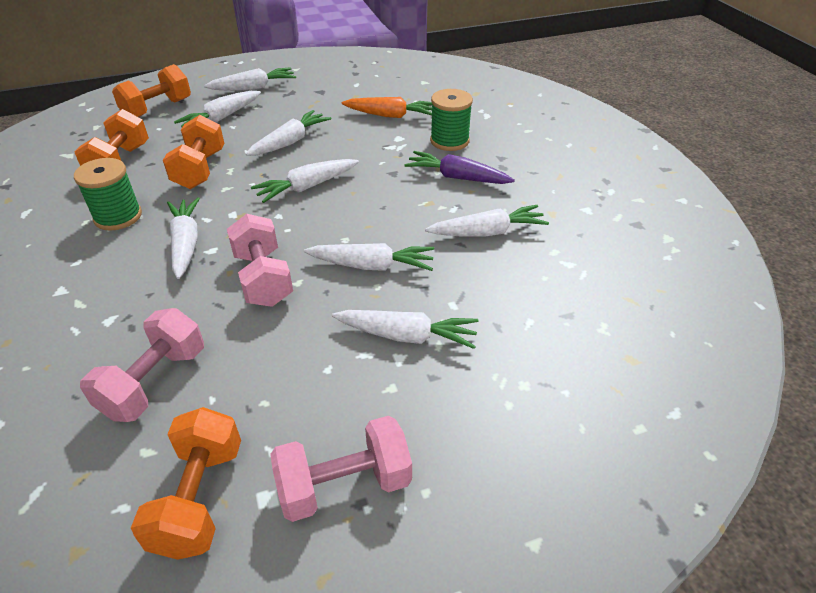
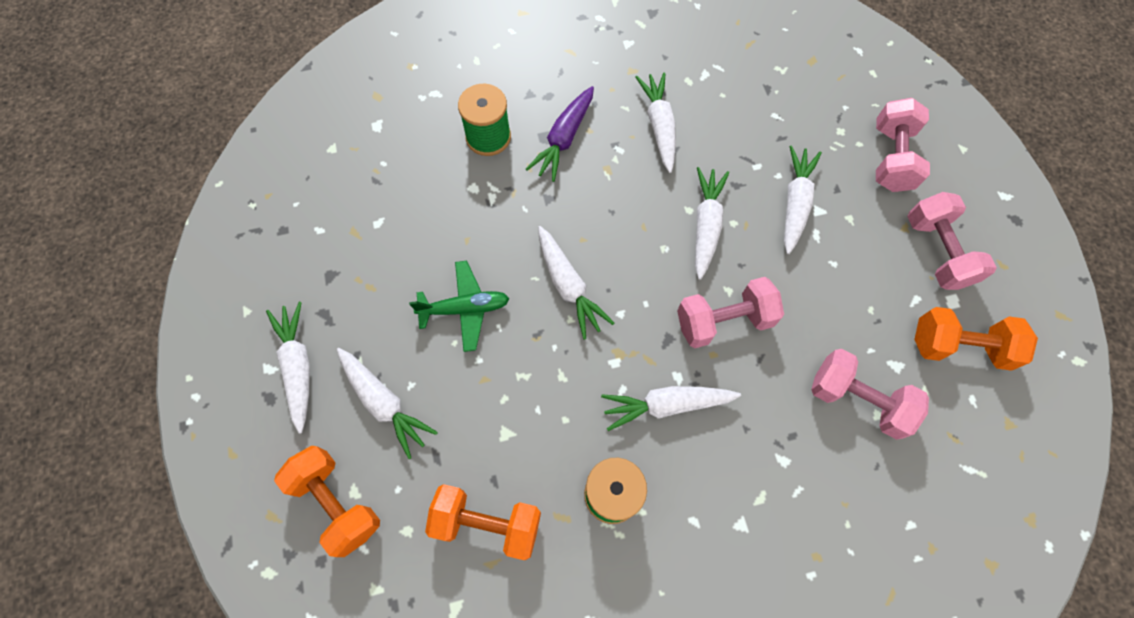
camera: 85 degrees left, 25 degrees up
orange dumbbell [163,115,224,189] -> none
white carrot [246,110,331,156] -> green plane [409,261,509,352]
orange carrot [342,97,432,118] -> none
none -> pink dumbbell [876,98,930,192]

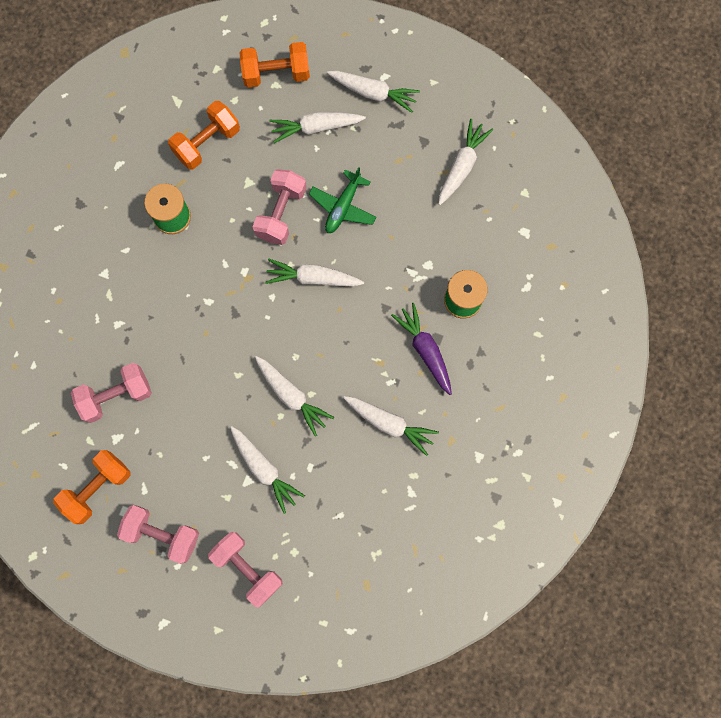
camera: 125 degrees right, 10 degrees up
white carrot [601,386,741,431] -> white carrot moved to [438,119,493,205]
pink dumbbell [677,277,784,348] -> pink dumbbell moved to [252,169,307,245]

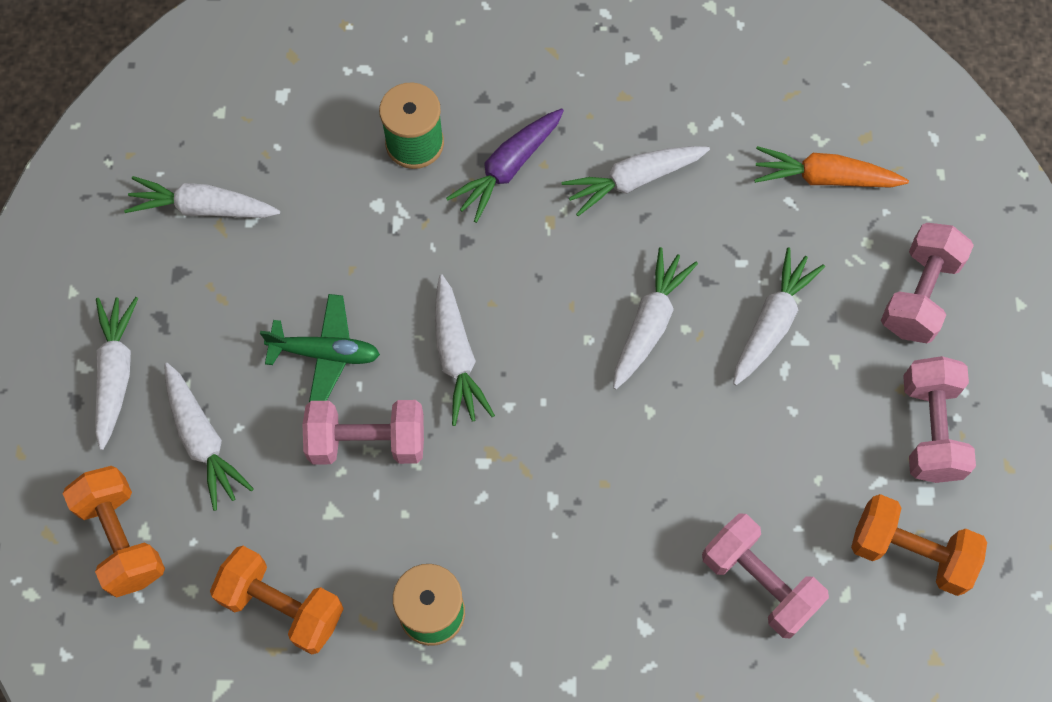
camera: 110 degrees left, 10 degrees down
white carrot [343,396,439,456] -> white carrot turned 120 degrees counterclockwise [562,146,710,216]
none -> orange carrot [754,146,909,188]

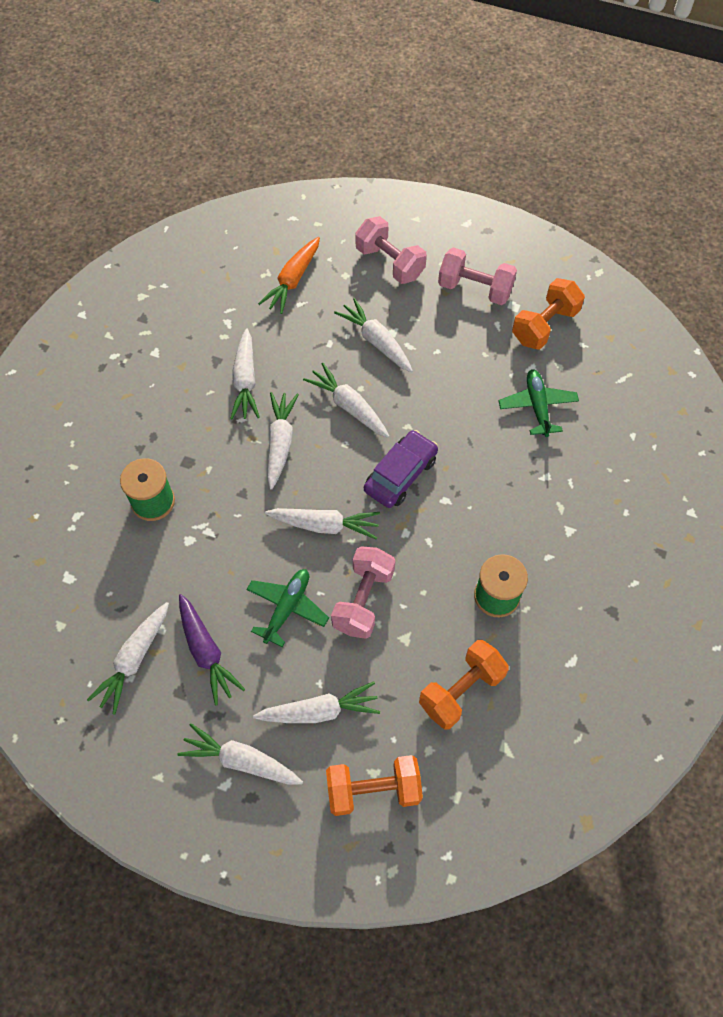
camera: 70 degrees left, 5 degrees down
purple carrot [446,108,564,223] -> purple carrot moved to [179,594,245,705]
pink dumbbell [702,513,829,638] -> green plane [498,369,579,437]
none -> white carrot [267,392,299,490]
none -> purple car [364,430,438,508]

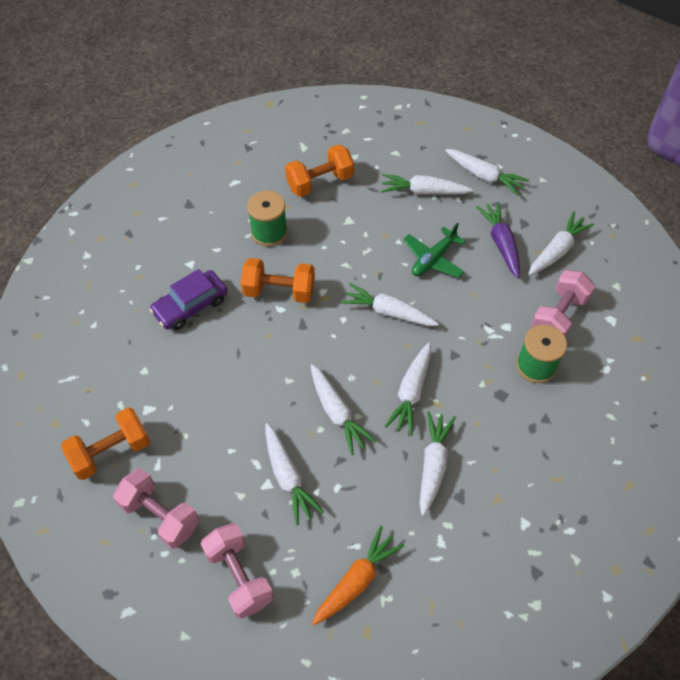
camera: 165 degrees left, 5 degrees down
orange dumbbell [326,755,423,816] -> orange dumbbell moved to [241,258,315,303]
pink dumbbell [331,546,395,639] -> pink dumbbell moved to [531,270,595,336]
purple car [364,430,438,508] -> purple car moved to [149,269,228,330]
green plane [498,369,579,437] -> none

